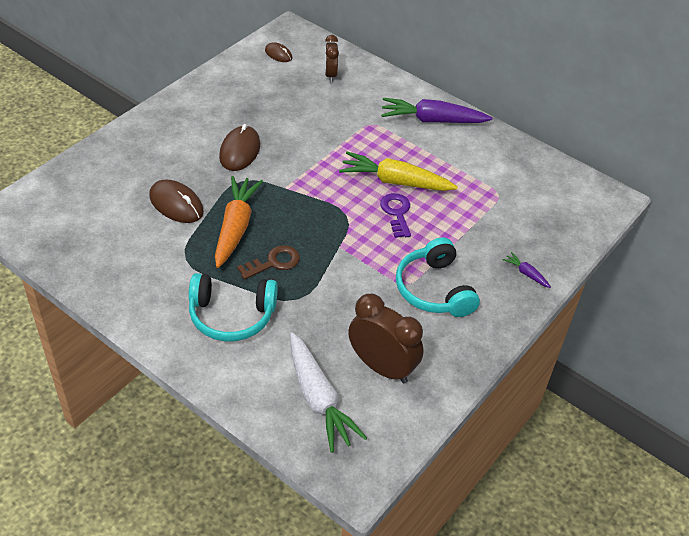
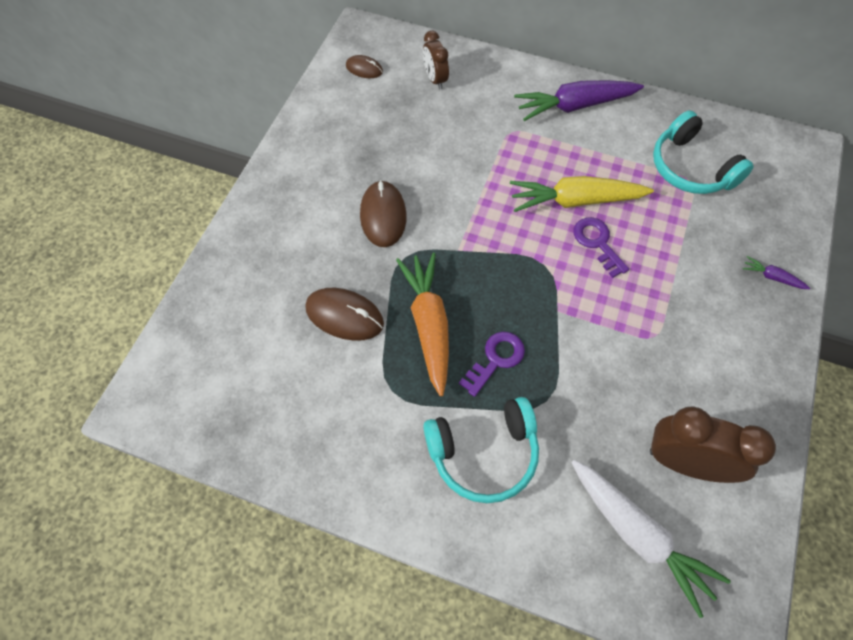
camera: 15 degrees left, 15 degrees up
brown key [237,245,300,280] -> purple key [459,332,525,397]
turquoise headphones [396,237,480,317] -> turquoise headphones moved to [653,110,754,194]

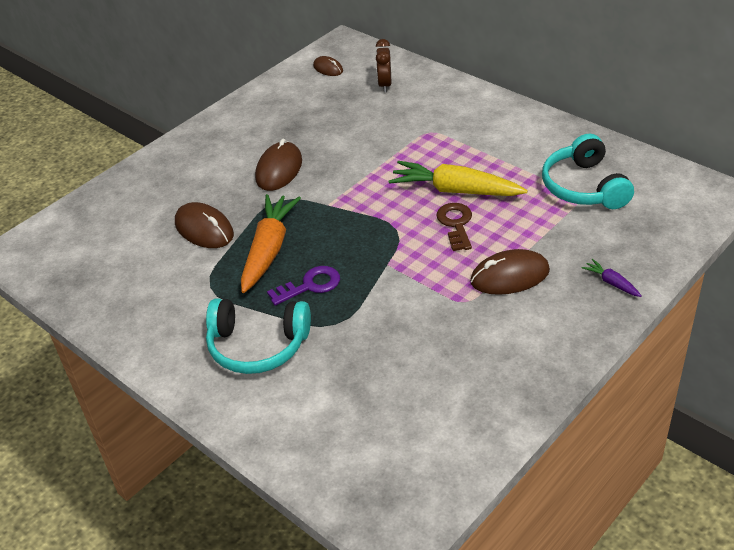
camera: 25 degrees right, 20 degrees down
purple carrot [514,80,644,121] -> none
white carrot [571,460,731,618] -> none
purple key [573,217,629,278] -> brown key [436,203,472,251]
brown clock [650,406,776,483] -> none
none -> brown mouse [470,249,550,295]

